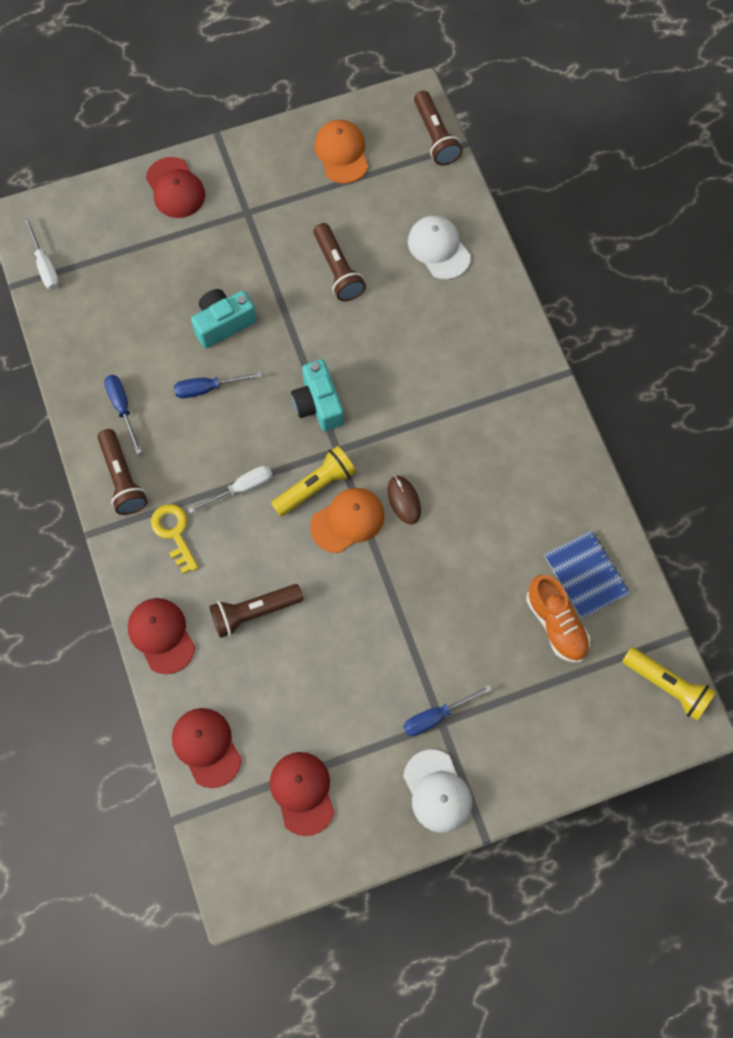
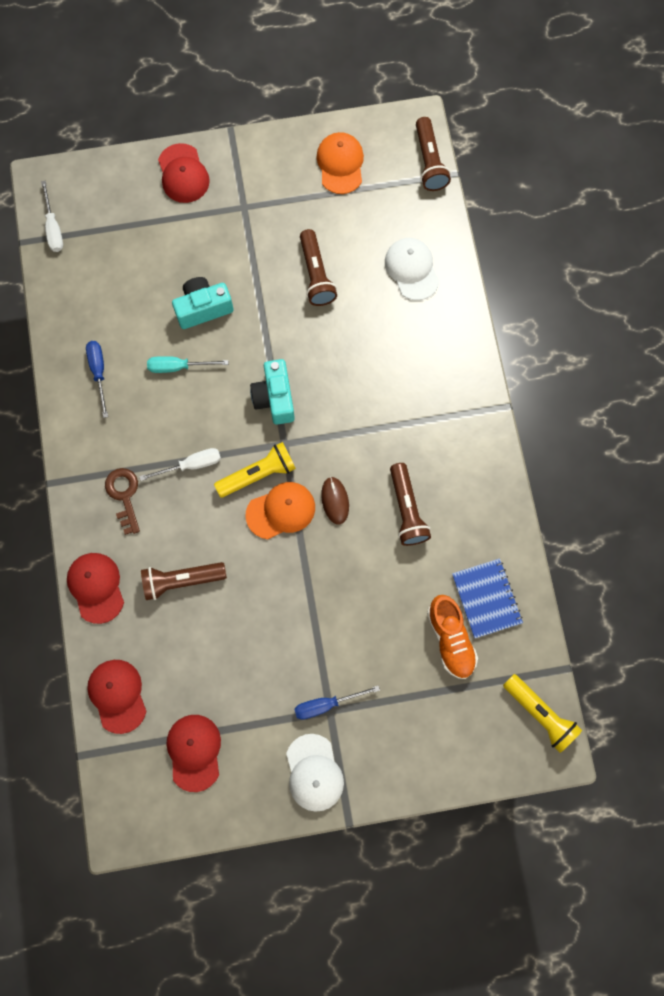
camera: 10 degrees right, 5 degrees up
brown flashlight [97,429,148,515] -> brown flashlight moved to [390,463,431,546]
yellow key [151,504,198,574] -> brown key [105,468,140,535]
blue screwdriver [174,372,262,398] -> turquoise screwdriver [147,356,228,373]

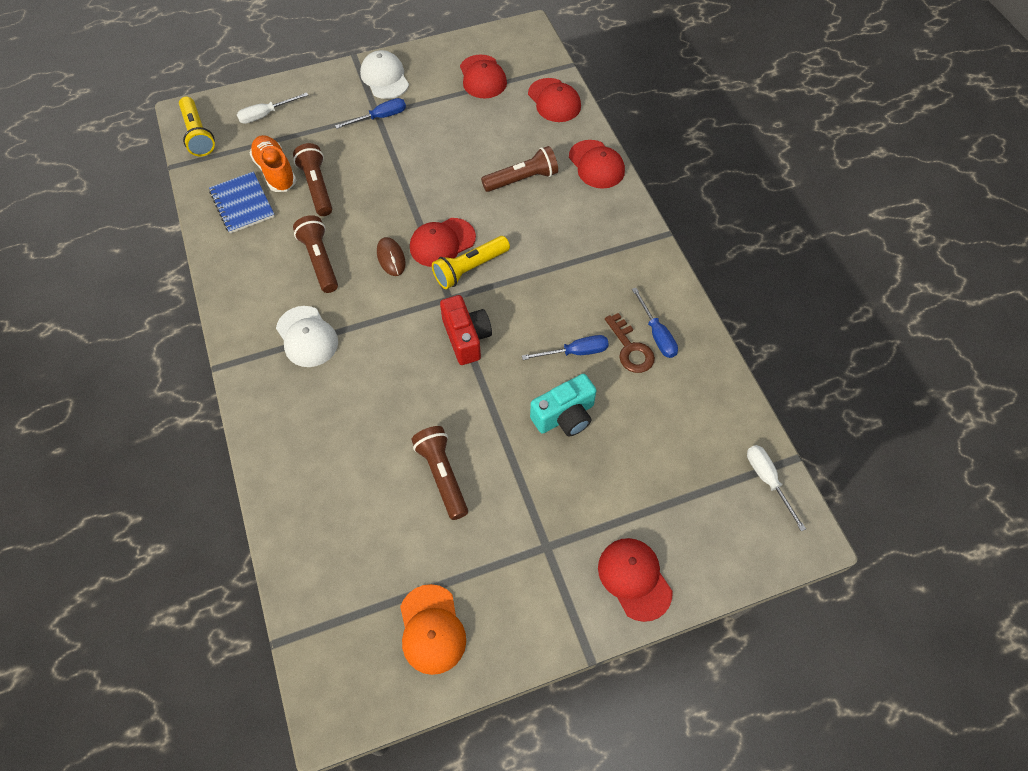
camera: 170 degrees right, 15 degrees down
brown key [105,468,140,535] -> brown key moved to [605,313,655,373]
white screwdriver [139,448,221,481] -> white screwdriver moved to [237,92,309,124]
turquoise screwdriver [147,356,228,373] -> blue screwdriver [522,335,609,360]
orange cap [246,482,315,539] -> red cap [410,218,476,267]
turquoise camera [250,359,295,425] -> red camera [440,295,492,365]
white cap [385,238,440,300] -> white cap moved to [276,306,338,367]
brown flashlight [416,117,451,191] -> brown flashlight moved to [293,143,332,216]
yellow flashlight [503,674,582,753] -> yellow flashlight turned 150 degrees counterclockwise [179,97,215,156]

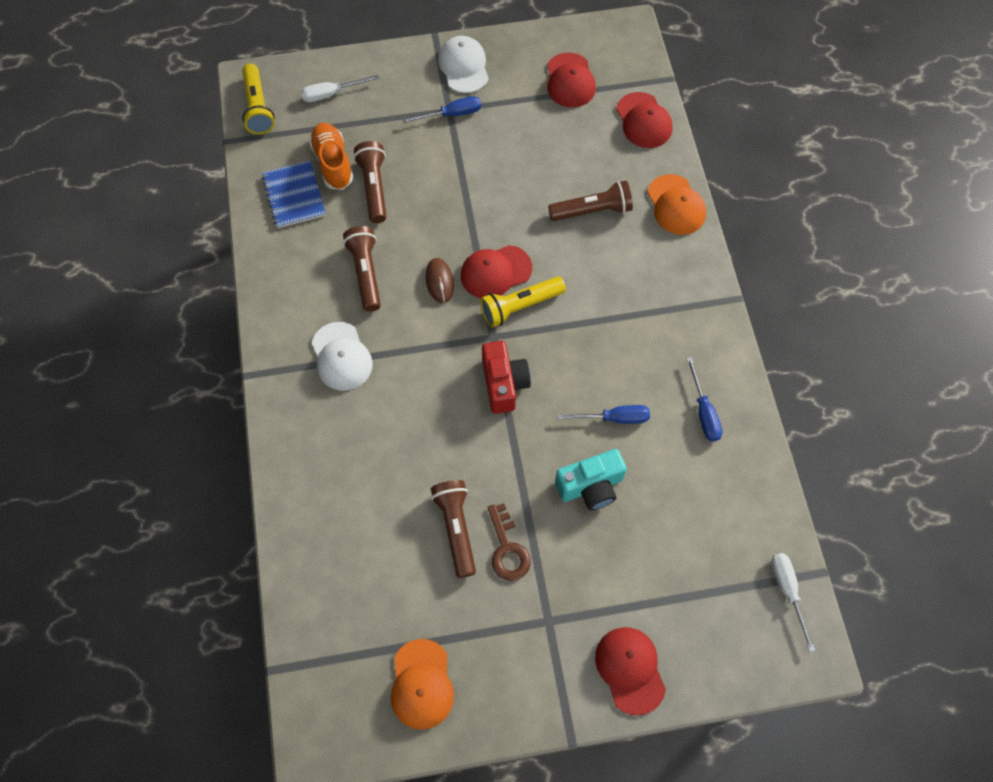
camera: 10 degrees right, 5 degrees up
red cap [569,140,625,189] -> orange cap [647,174,706,235]
brown key [605,313,655,373] -> brown key moved to [488,503,531,581]

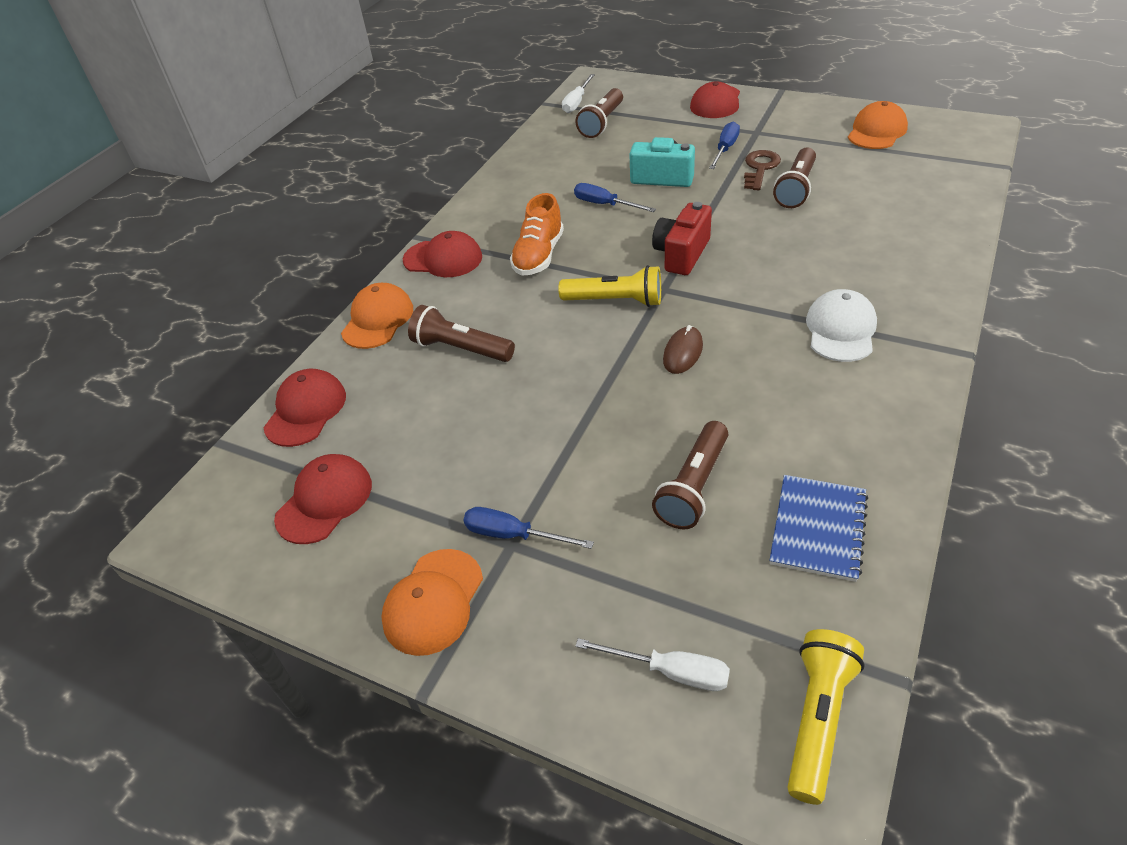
camera: 140 degrees left, 20 degrees down
orange shoe [309,123,354,190] -> orange shoe moved to [510,193,564,276]
brown flashlight [343,226,381,312] -> brown flashlight moved to [575,88,623,138]
white cap [438,36,489,93] -> orange cap [381,549,483,656]
red cap [461,245,532,298] -> red cap moved to [403,231,482,277]
blue screwdriver [686,357,722,441] -> blue screwdriver moved to [709,122,740,169]

